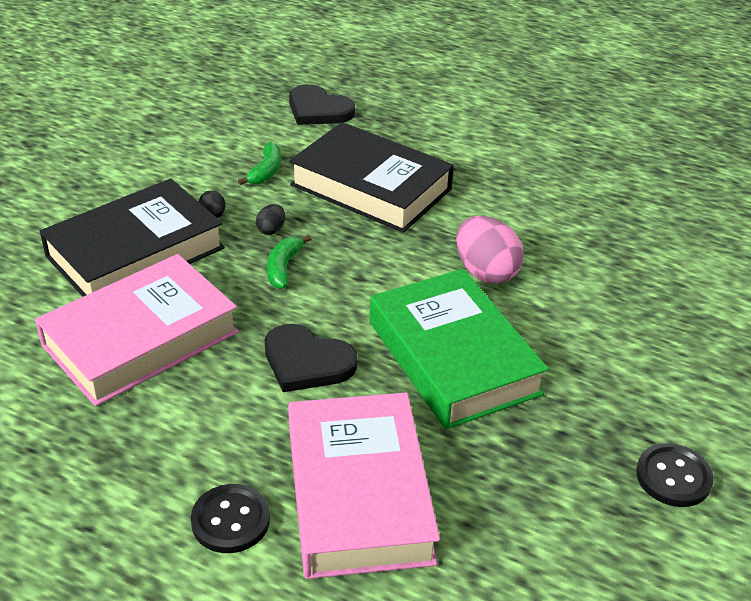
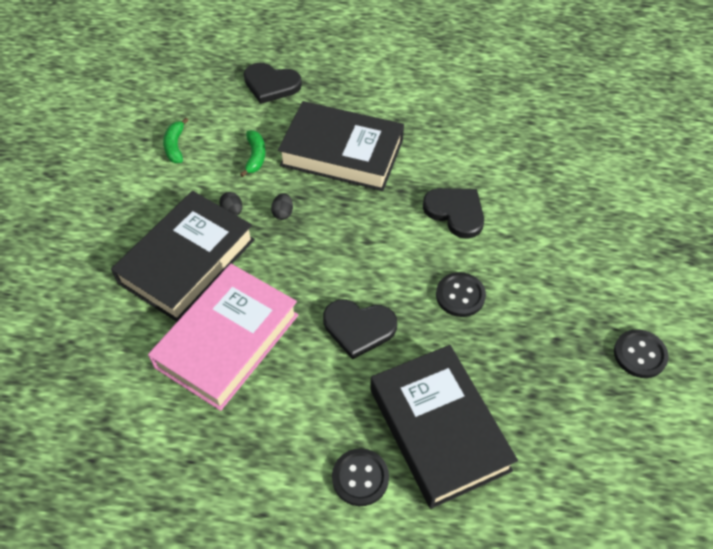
camera: 15 degrees left, 15 degrees up
green banana [267,235,311,289] -> green banana moved to [163,118,189,163]
pink book [288,392,440,579] -> black book [370,345,518,509]
green book [370,269,549,429] -> black button [436,272,486,317]
pink egg [456,216,524,284] -> black heart [423,188,484,239]

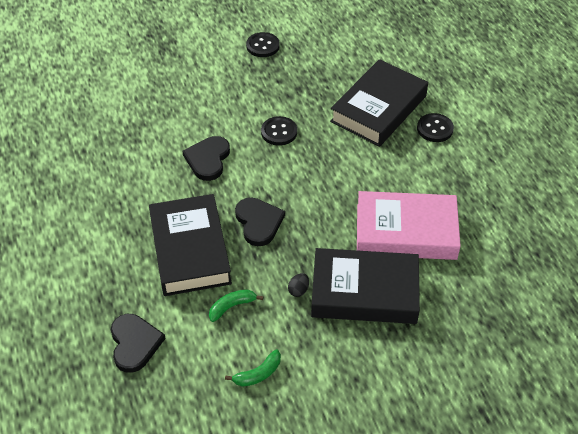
camera: 120 degrees left, 5 degrees down
black egg [271,193,293,220] -> none
black heart [323,299,397,360] -> black heart moved to [235,198,285,246]

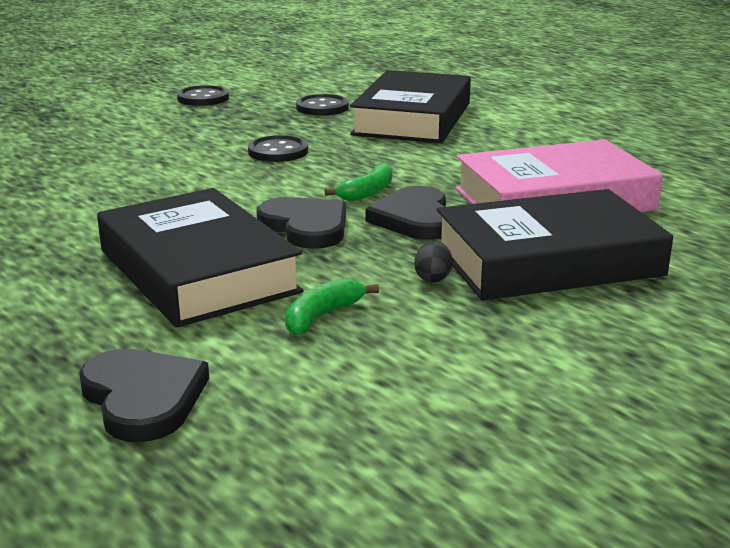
camera: 20 degrees left, 25 degrees down
black heart [182,136,230,181] -> black heart moved to [365,186,446,240]
green banana [225,349,281,387] -> green banana moved to [325,163,393,201]
black button [417,113,454,142] -> black button moved to [296,94,349,116]

